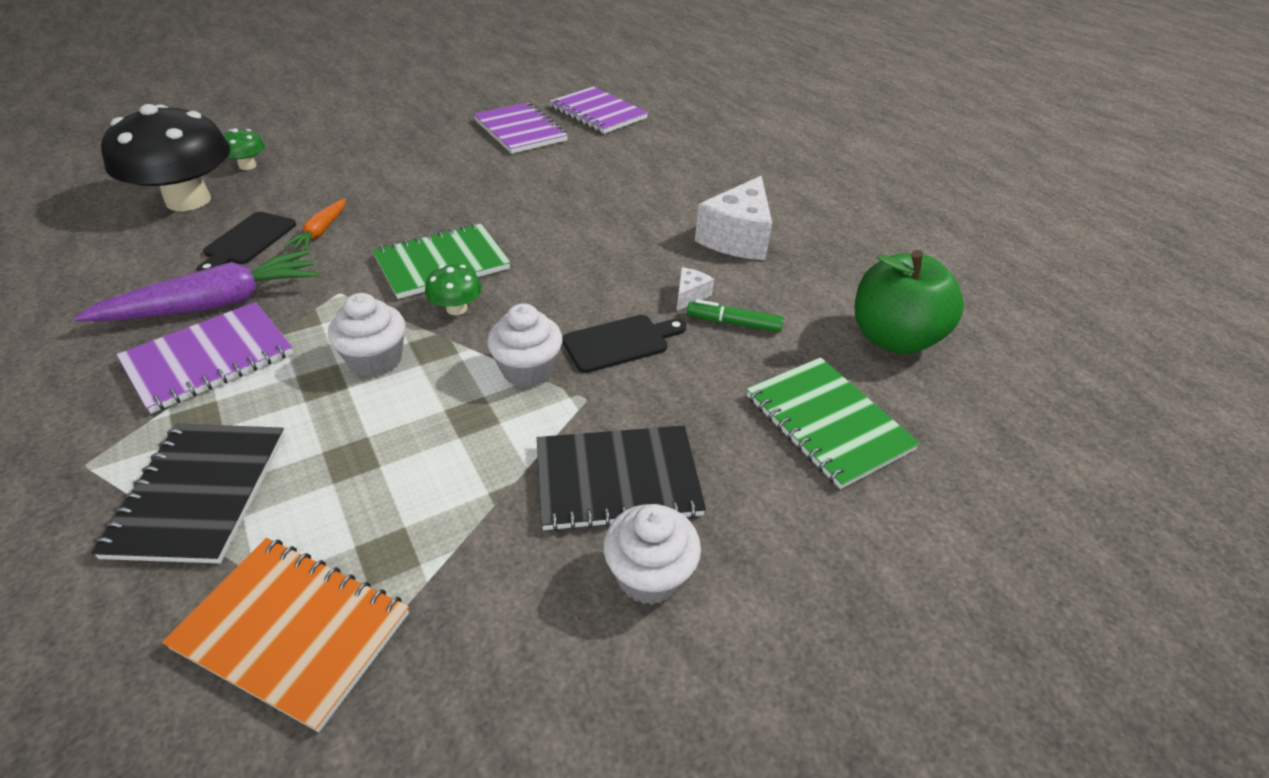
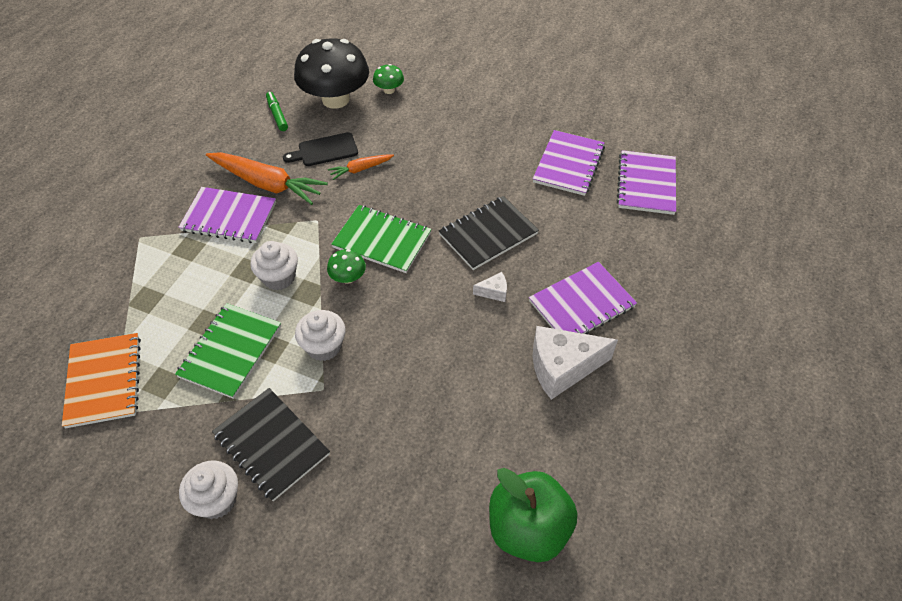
camera: 55 degrees right, 10 degrees up
purple carrot [74,249,319,321] -> orange carrot [206,152,328,205]
black notebook [91,424,285,563] -> black notebook moved to [439,196,539,270]
black cutting board [562,315,686,373] -> none
white cheese [677,267,714,311] -> white cheese moved to [473,272,507,302]
green marker [687,299,784,332] -> green marker moved to [266,92,288,131]
green notebook [747,357,920,489] -> green notebook moved to [175,303,281,399]
none -> purple notebook [529,262,637,334]

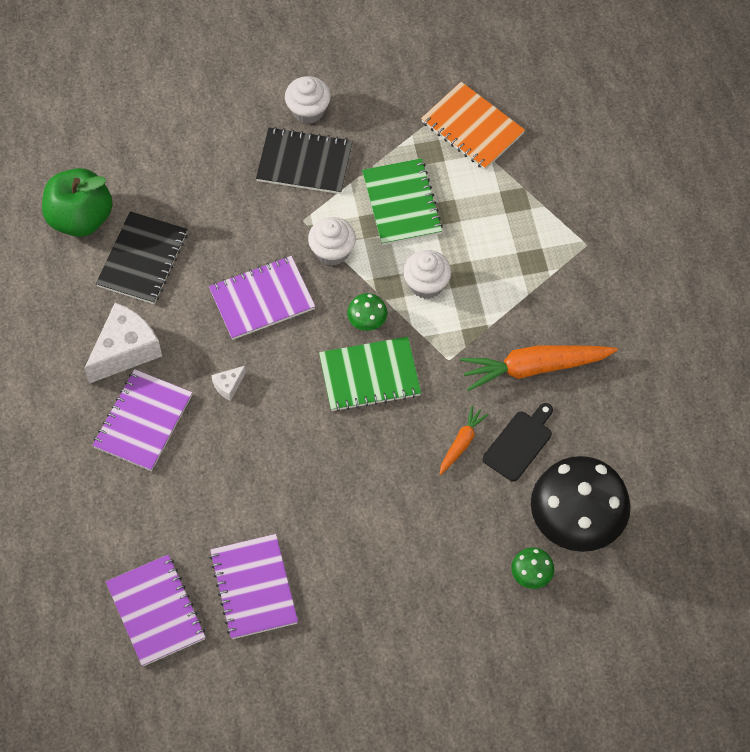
camera: 145 degrees right, 10 degrees up
purple notebook [178,187,276,243] -> purple notebook moved to [209,256,315,340]
green marker [266,92,288,131] -> none
black notebook [439,196,539,270] -> black notebook moved to [96,211,188,304]

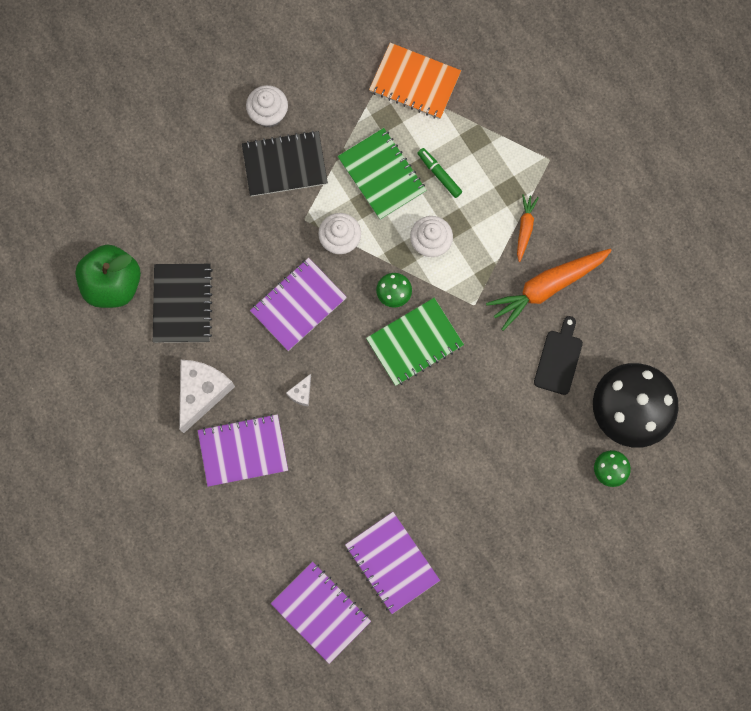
camera: 20 degrees left, 15 degrees up
purple notebook [92,369,192,471] -> purple notebook turned 75 degrees clockwise [198,414,288,487]
orange carrot [439,405,489,475] -> orange carrot moved to [517,194,539,262]
none -> green marker [417,148,462,198]

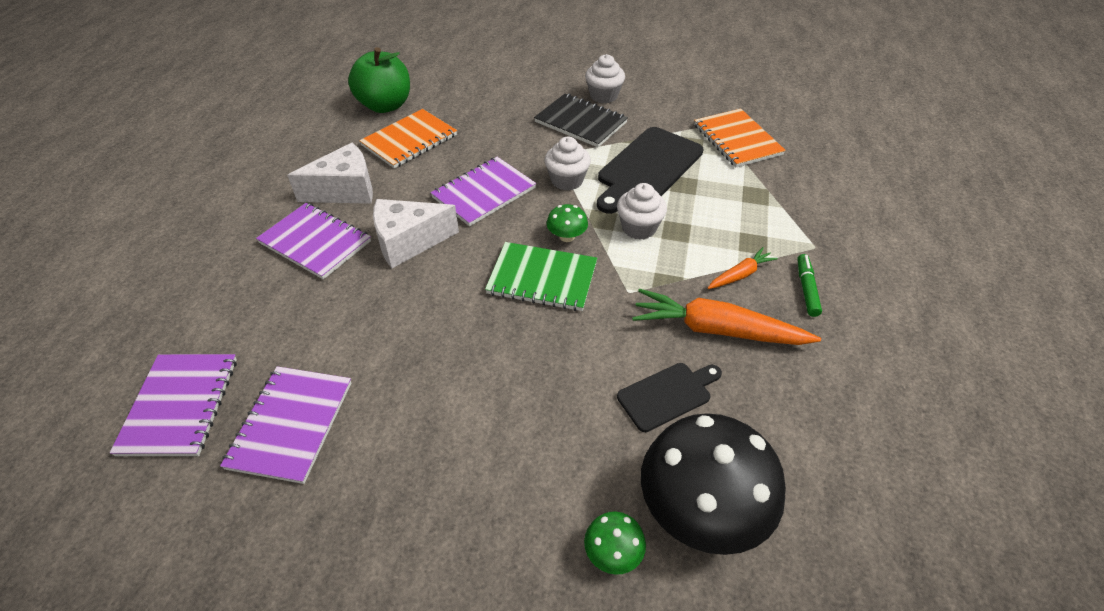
camera: 45 degrees right, 30 degrees down
black notebook [153,264,213,343] -> orange notebook [359,109,457,169]
purple notebook [250,258,347,351] -> purple notebook turned 45 degrees counterclockwise [431,157,536,226]
white cheese [286,374,311,407] -> white cheese [373,199,459,268], size x2.23
green notebook [338,128,427,220] -> black cutting board [597,127,704,214]
green marker [417,148,462,198] -> green marker moved to [797,254,822,317]

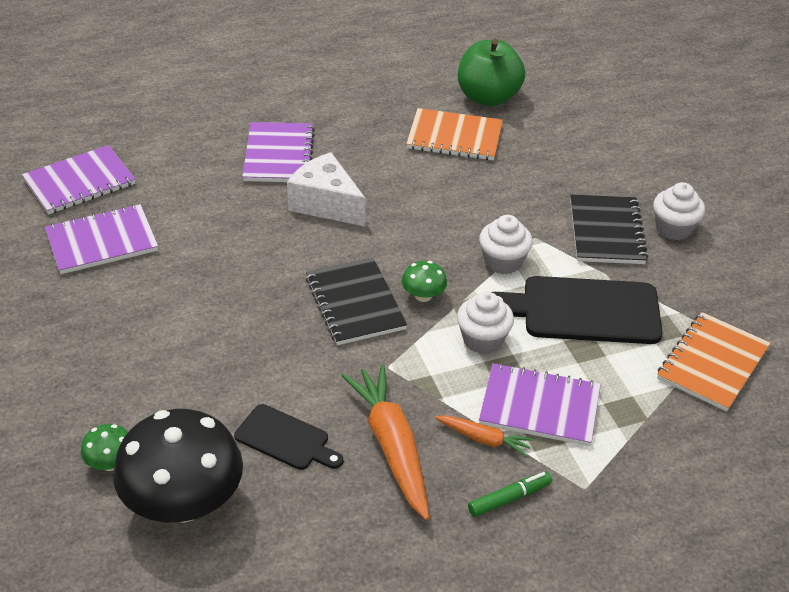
camera: 55 degrees right, 5 degrees down
white cheese [287,143,373,204] -> none
purple notebook [431,157,536,226] -> purple notebook moved to [479,363,601,446]
green notebook [485,242,597,311] -> black notebook [306,258,407,345]

